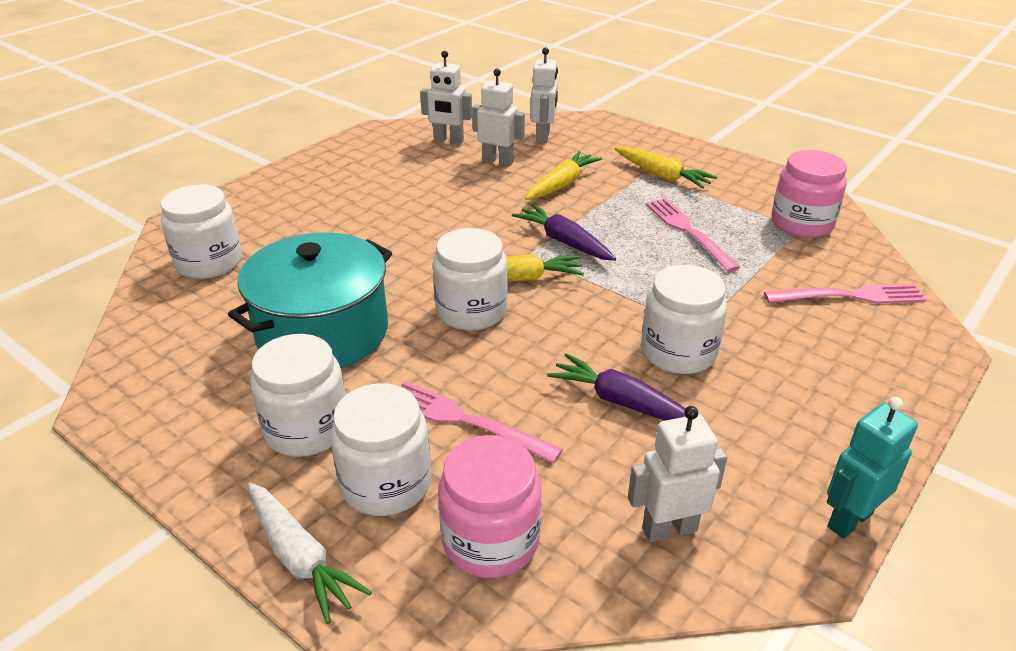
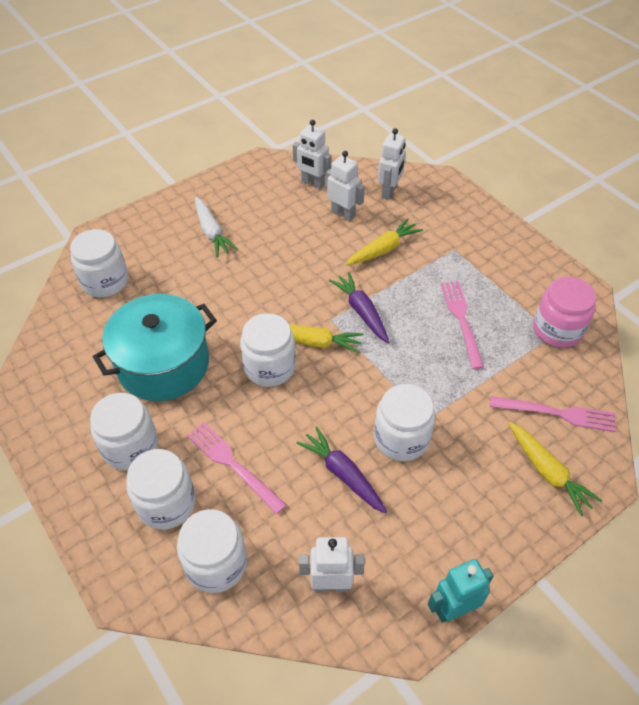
camera: 15 degrees right, 15 degrees up
white carrot [248,483,372,624] -> white carrot moved to [195,197,238,257]
pink jar [438,435,542,578] -> white jar [177,509,247,593]
yellow carrot [615,147,717,189] -> yellow carrot moved to [509,422,602,516]

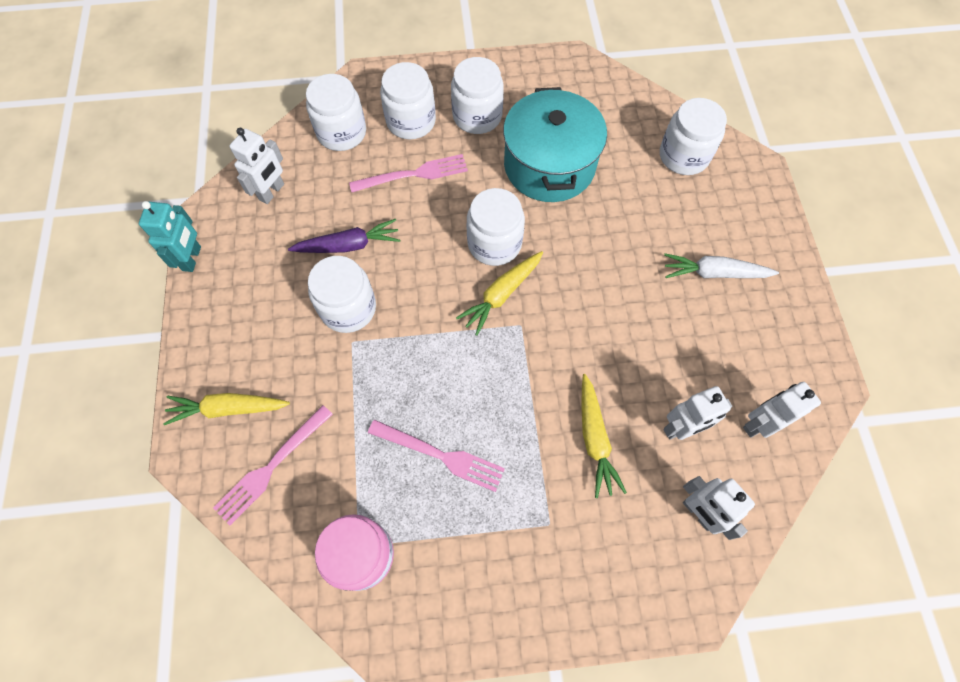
camera: 120 degrees right, 15 degrees up
purple carrot [329,272,389,343] -> none

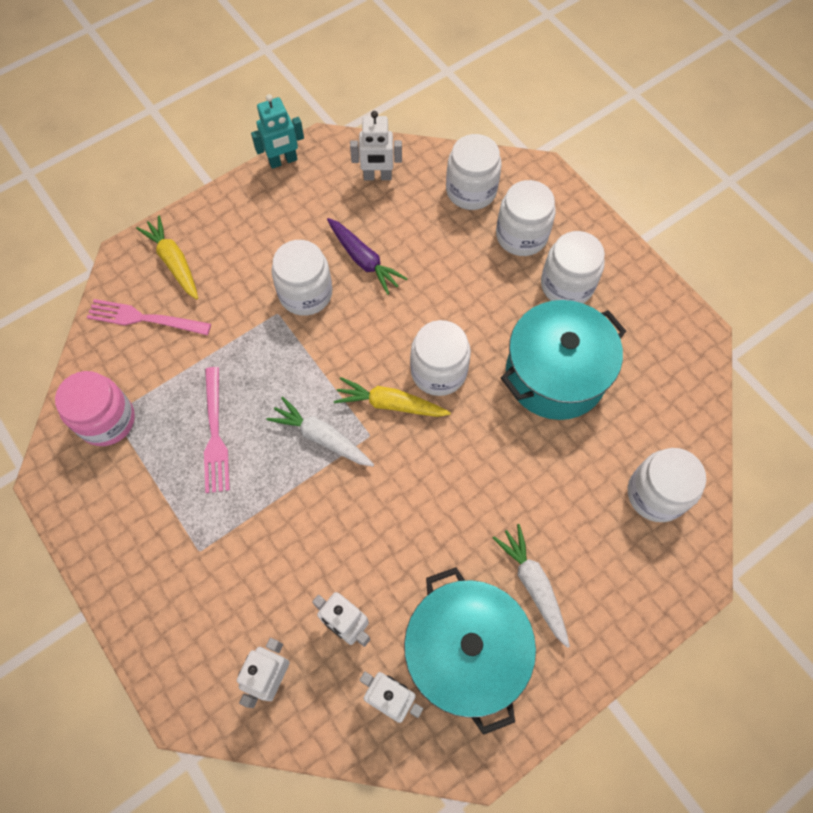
camera: 60 degrees right, 0 degrees up
pink fork [349,154,468,192] -> none
yellow carrot [581,374,627,498] -> none
none -> white carrot [266,397,374,467]
none -> turquoise pot [404,567,536,735]

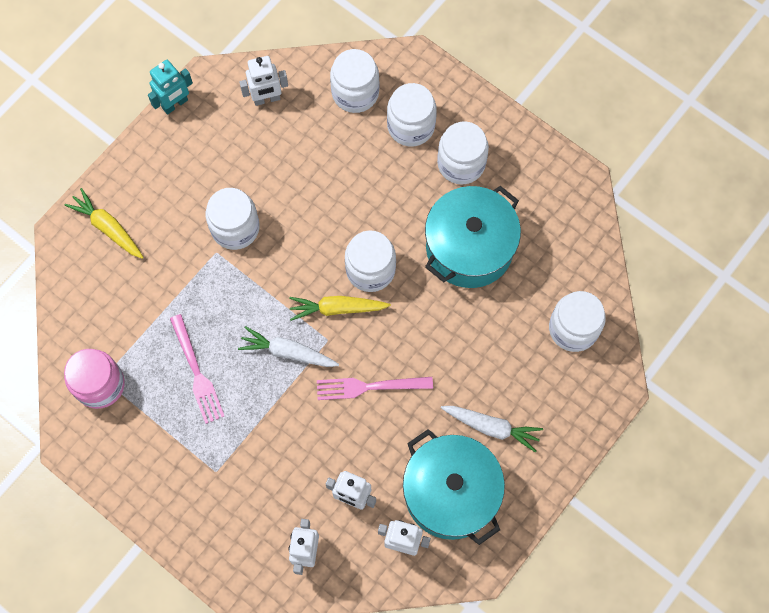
camera: 15 degrees left, 5 degrees up
pink fork [86,299,211,335] -> pink fork moved to [317,377,433,400]
purple carrot [327,218,408,295] -> none
white carrot [493,524,570,648] -> white carrot turned 150 degrees clockwise [441,406,543,453]

